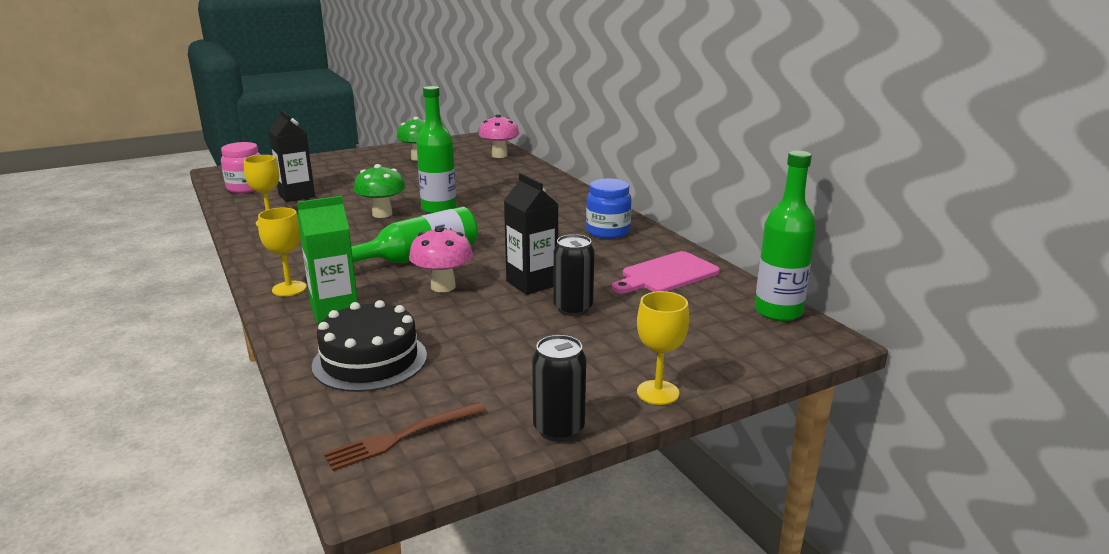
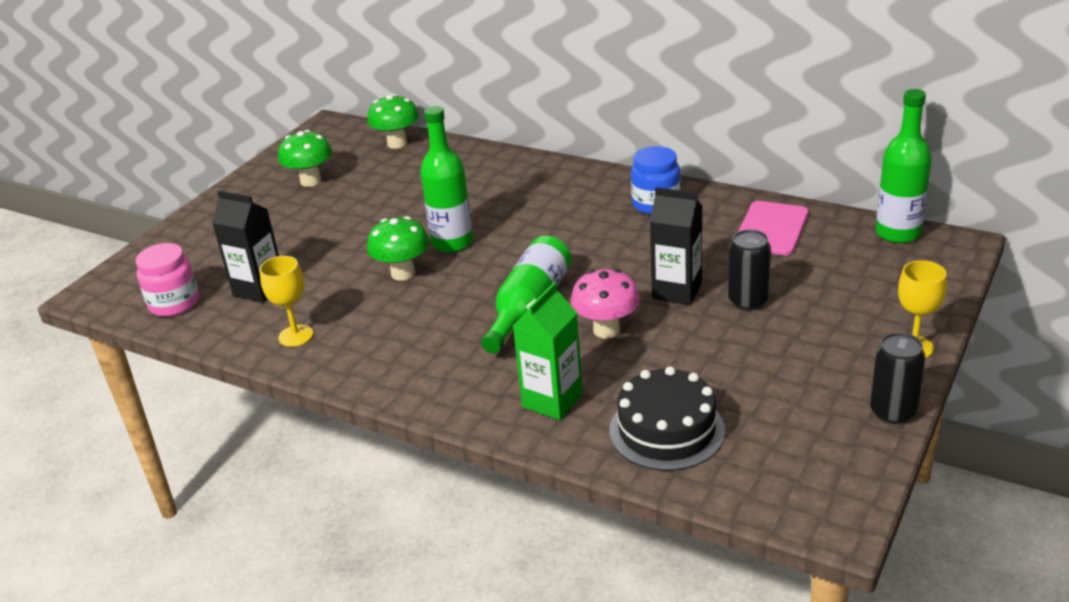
camera: 30 degrees left, 10 degrees up
yellow goblet [258,208,307,296] -> none
brown fork [323,402,486,471] -> none
pink mushroom [479,114,519,158] -> green mushroom [367,94,419,149]

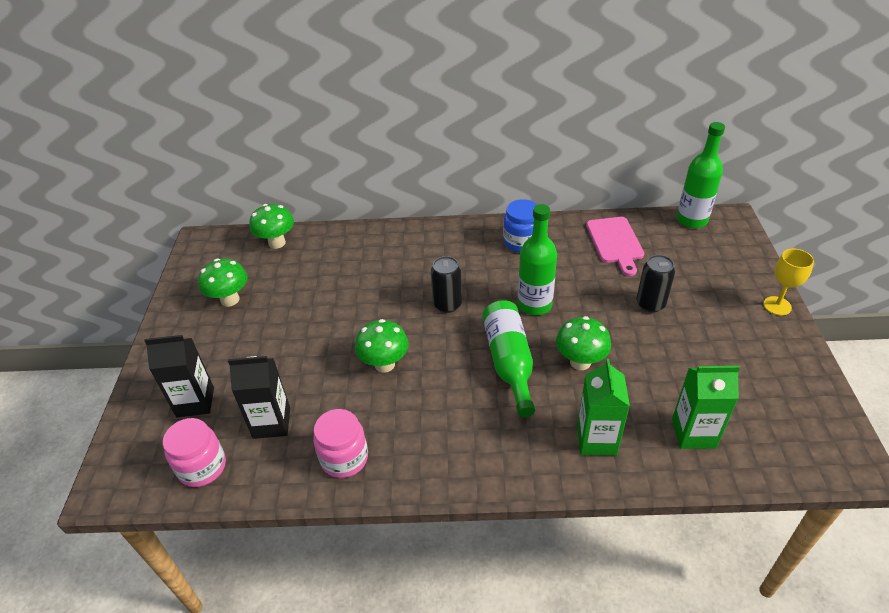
camera: 30 degrees left, 10 degrees up
yellow goblet [260,256,313,347] -> pink jar [313,409,368,478]
green bottle [420,106,473,252] -> green bottle moved to [518,204,557,315]
pink mushroom [571,269,640,339] -> green mushroom [556,316,611,370]
black cake [609,366,725,471] -> green carton [672,366,740,449]
black carton [650,187,702,305] -> black carton moved to [144,335,214,417]
black can [870,332,926,424] -> black can moved to [431,256,462,313]

